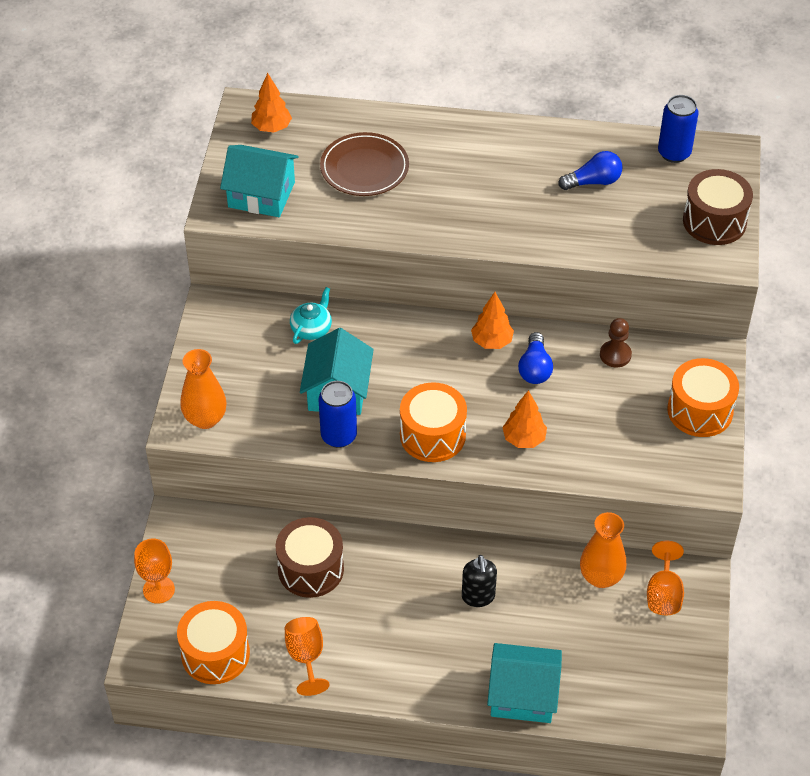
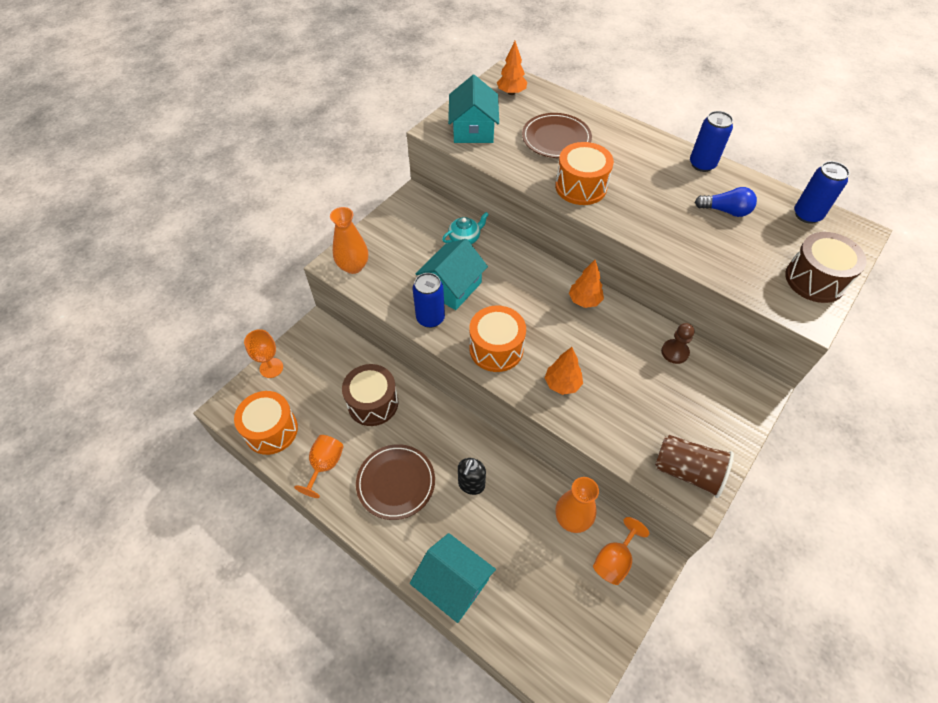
camera: 30 degrees right, 5 degrees up
turquoise house [220,145,299,217] -> turquoise house turned 45 degrees clockwise [448,75,499,143]
blue light bulb [518,332,553,384] -> none
orange drum [667,358,739,437] -> orange drum moved to [555,142,614,205]
none -> brown plate [356,444,435,520]
none -> brown cup [655,435,734,498]
none -> blue can [690,111,733,172]

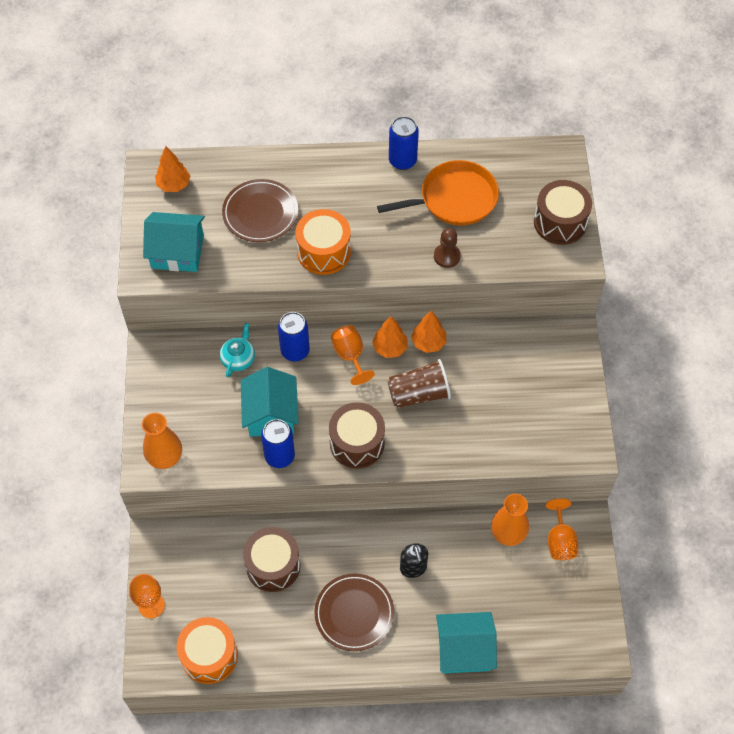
camera: 40 degrees left, 5 degrees up
orange goblet [294,435,344,498] -> orange goblet moved to [331,325,375,385]
turquoise house [448,75,499,143] -> turquoise house turned 45 degrees counterclockwise [143,212,205,272]
orange drum [469,306,526,372] -> brown drum [329,402,385,469]
orange tree [545,347,583,395] -> orange tree moved to [411,310,446,353]
brown cup [655,435,734,498] -> brown cup moved to [387,359,451,408]
brown pawn [661,323,695,364] -> brown pawn moved to [434,228,461,268]
blue light bulb [695,187,757,217] -> orange pan [377,160,499,226]
blue can [794,161,850,224] -> blue can moved to [278,312,310,361]

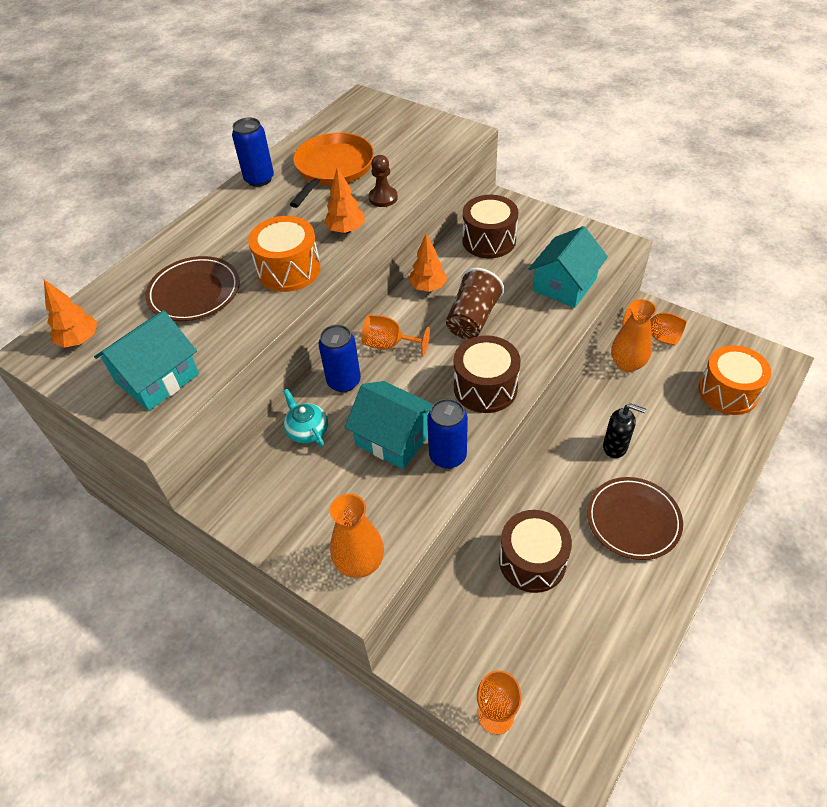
camera: 50 degrees left, 10 degrees down
orange drum [177,617,238,684] -> orange drum moved to [699,345,771,415]
orange tree [372,316,407,358] -> orange tree moved to [324,167,365,234]
turquoise house [436,612,497,673] -> turquoise house moved to [529,226,608,308]
brown drum [534,180,592,245] -> brown drum moved to [462,195,518,258]

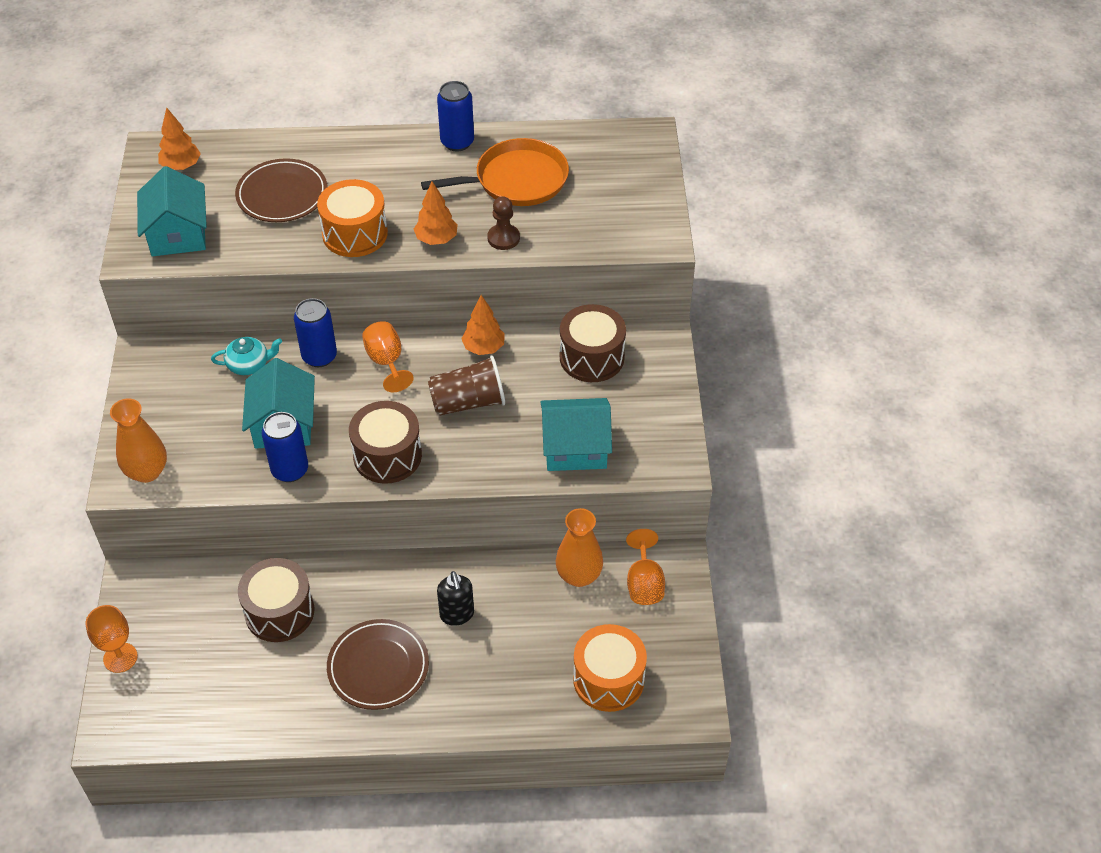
camera: 50 degrees right, 0 degrees up
turquoise house [94,310,199,411] -> turquoise house turned 75 degrees clockwise [137,166,207,256]
turquoise teapot [283,389,328,447] -> turquoise teapot turned 60 degrees clockwise [211,337,282,375]

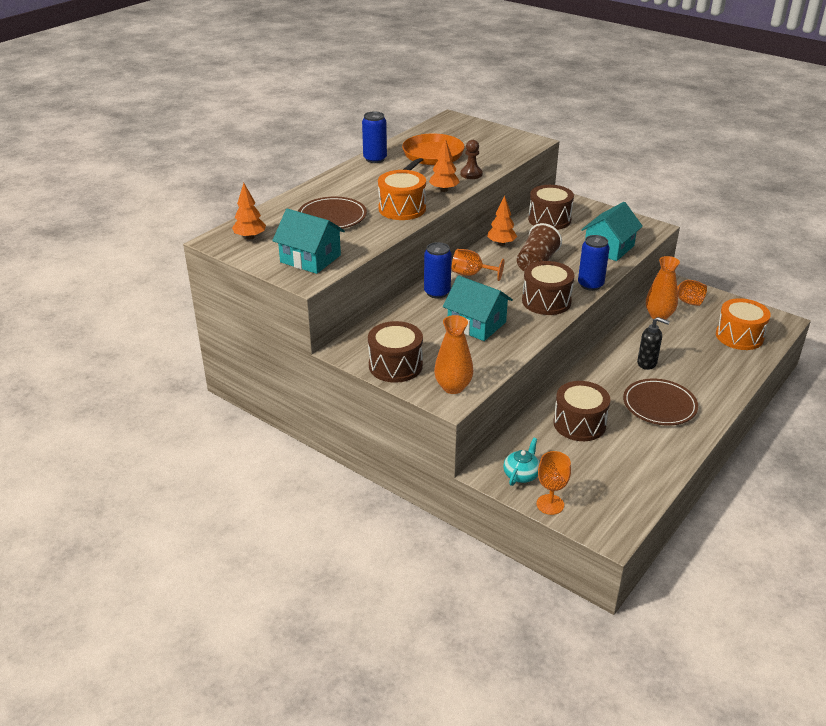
camera: 50 degrees left, 15 degrees down
turquoise teapot [211,337,282,375] -> turquoise teapot moved to [503,438,540,486]
blue can [262,412,308,482] -> blue can moved to [578,235,610,291]
none -> brown drum [368,321,423,383]

